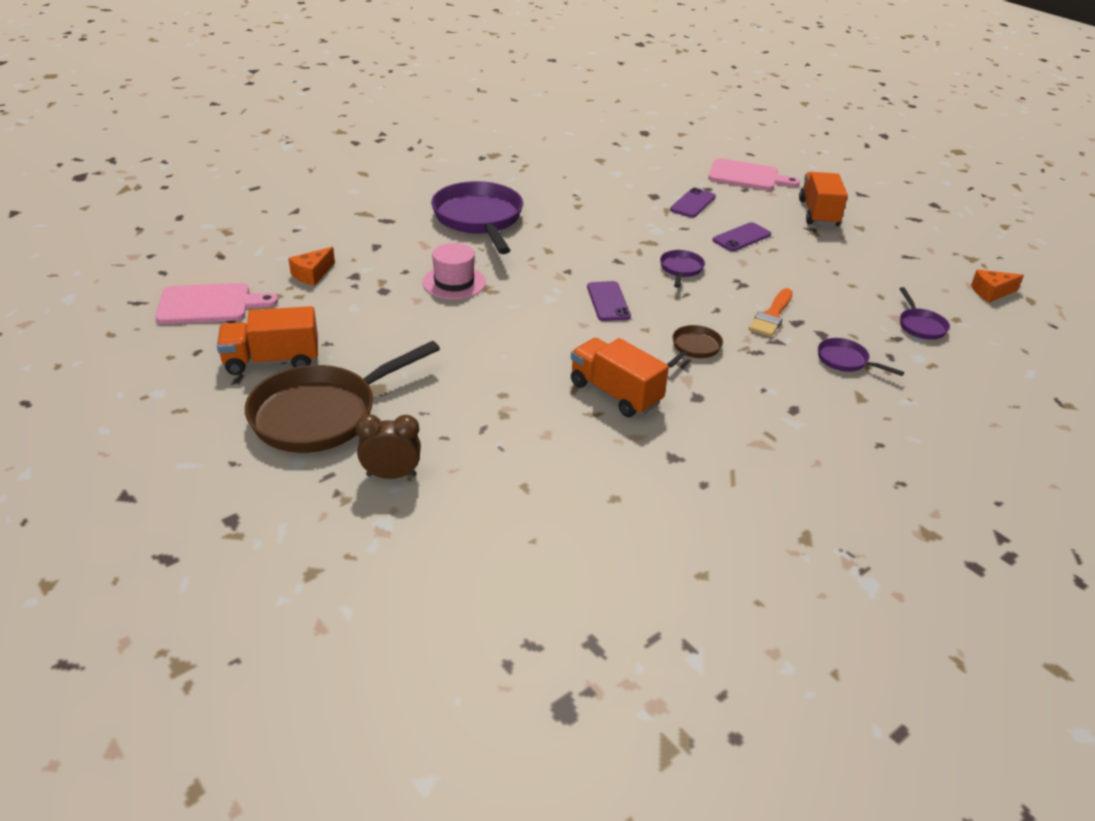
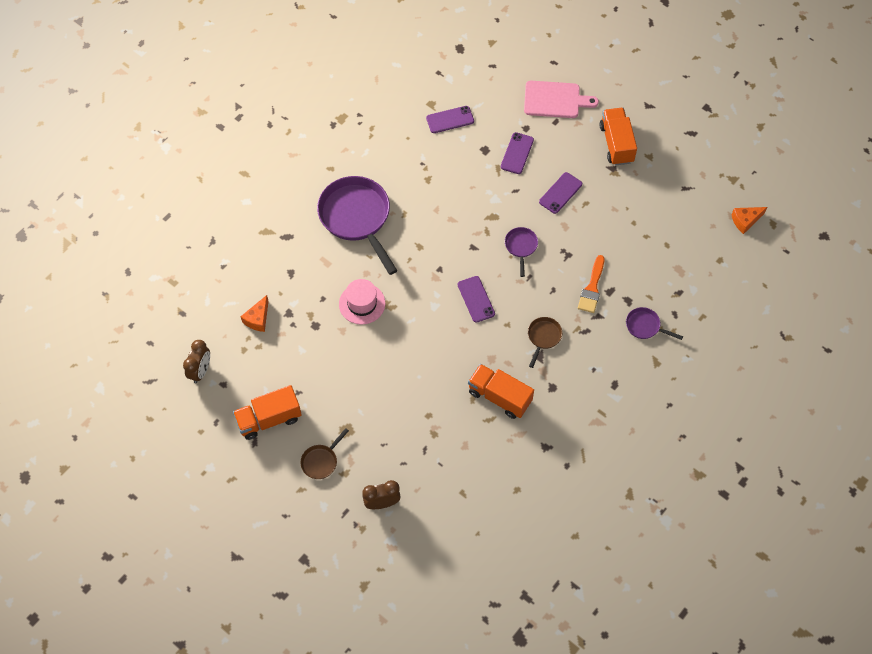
camera: 10 degrees left, 25 degrees up
pink cutting board [155,283,278,324] -> brown clock [183,340,210,383]
brown pan [245,341,440,453] -> brown pan [301,428,349,479], size x0.46
purple pan [899,287,950,340] -> none
none -> purple phone [426,106,474,133]

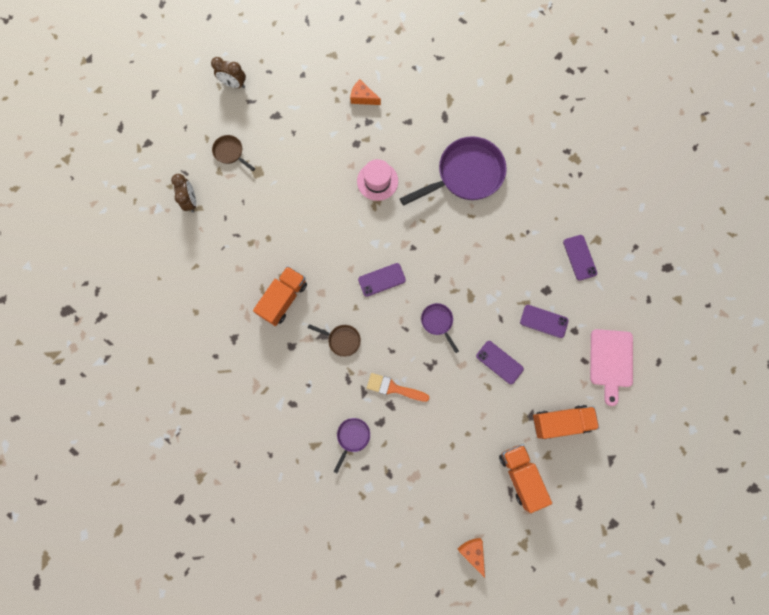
camera: 90 degrees right, 15 degrees up
brown clock [183,340,210,383] -> brown clock moved to [211,57,246,88]
orange truck [233,385,302,440] -> orange truck moved to [499,444,552,513]
purple pan [505,227,538,277] -> purple pan turned 120 degrees counterclockwise [421,303,459,353]

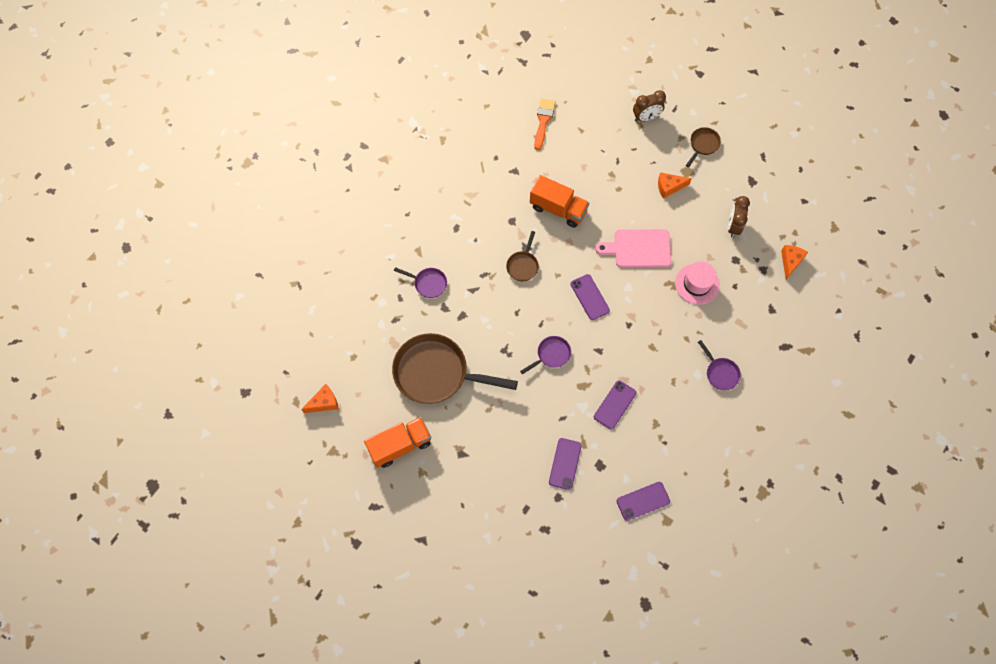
camera: 85 degrees right, 10 degrees down
brown clock [211,57,246,88] -> brown clock moved to [728,196,750,238]
orange brush [367,373,430,402] -> orange brush moved to [534,98,556,150]
purple pan [400,136,507,206] -> purple pan [698,340,741,390], size x0.46
purple phone [476,341,524,384] -> purple phone moved to [594,380,636,429]
orange truck [533,405,599,439] -> none
pink cutting board [590,329,633,406] -> pink cutting board moved to [595,229,671,268]
none -> brown pan [392,333,518,404]
none -> orange cheese [658,172,692,199]

